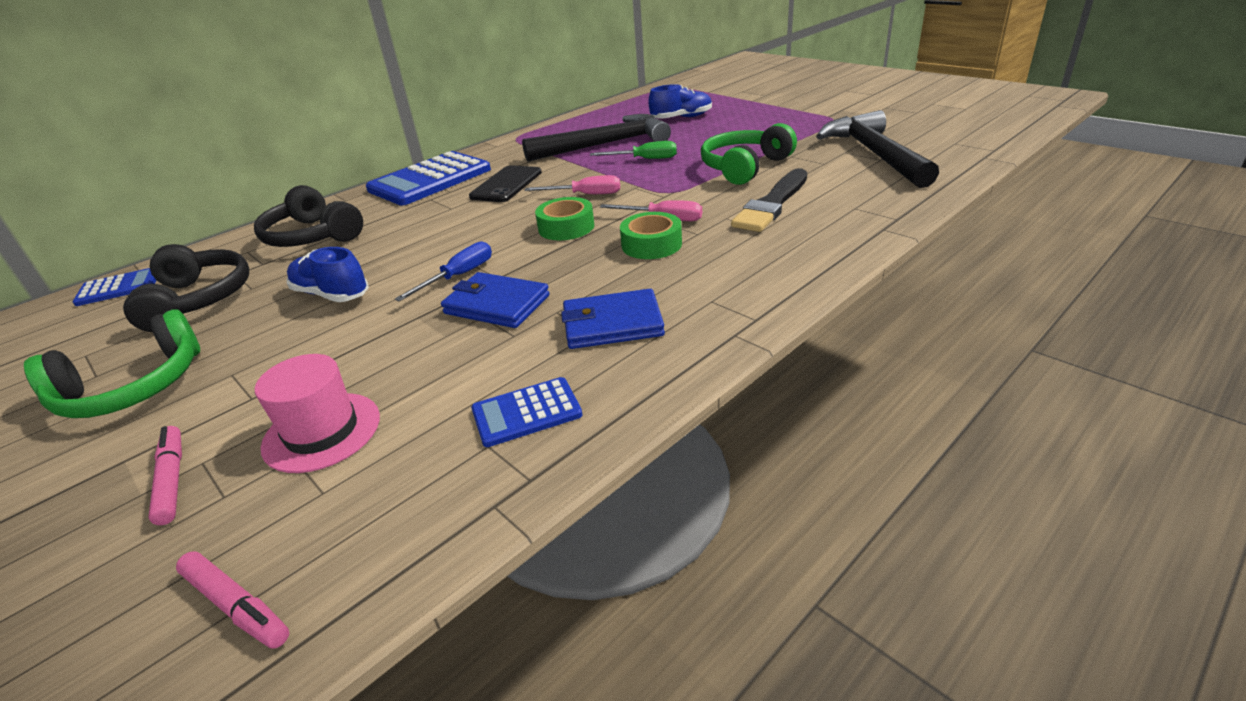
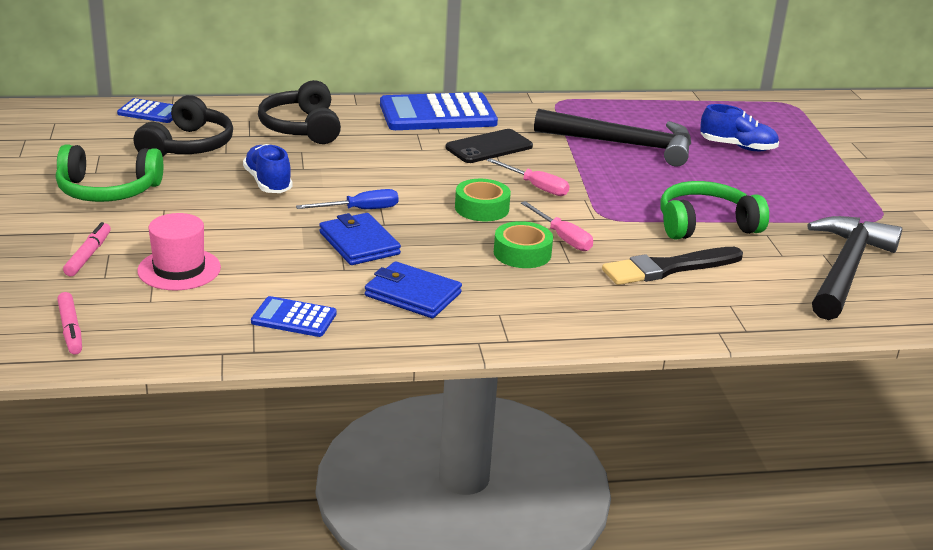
camera: 30 degrees right, 5 degrees down
green screwdriver [590,141,677,159] -> none

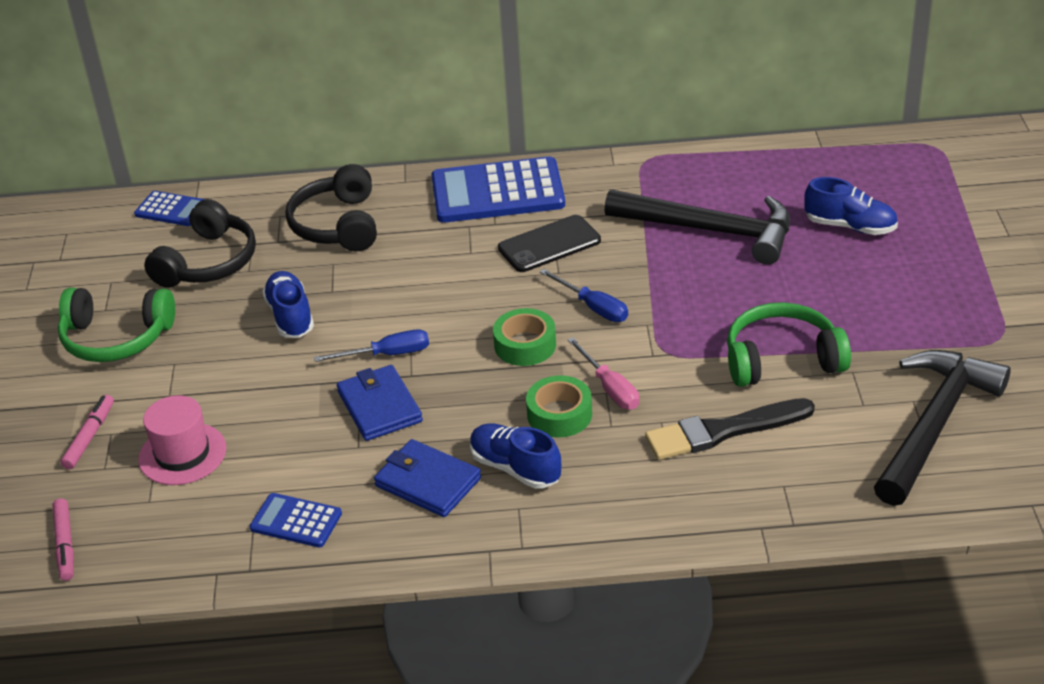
camera: 10 degrees right, 10 degrees up
pink screwdriver [487,158,569,196] -> blue screwdriver [540,269,628,322]
none -> blue shoe [470,423,561,489]

